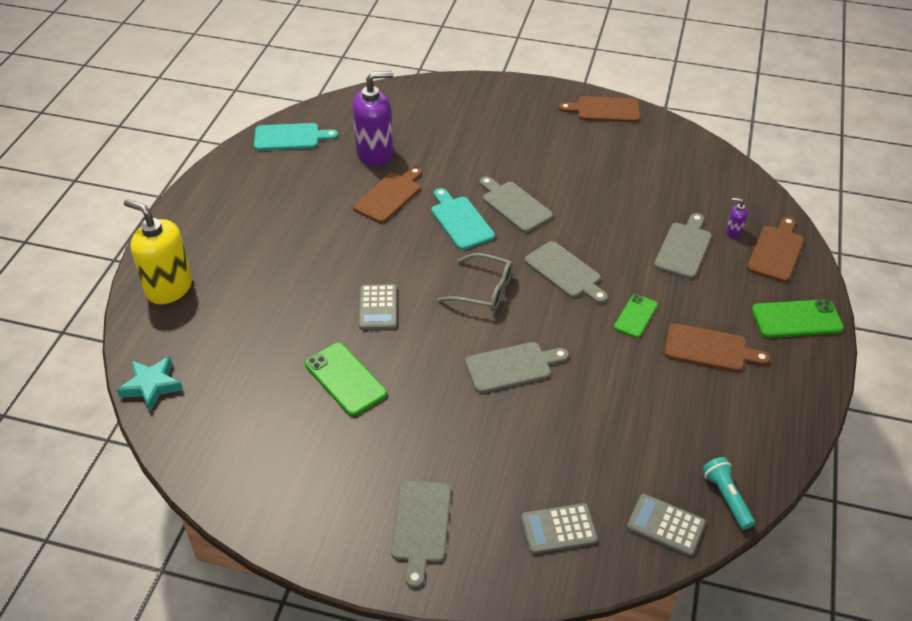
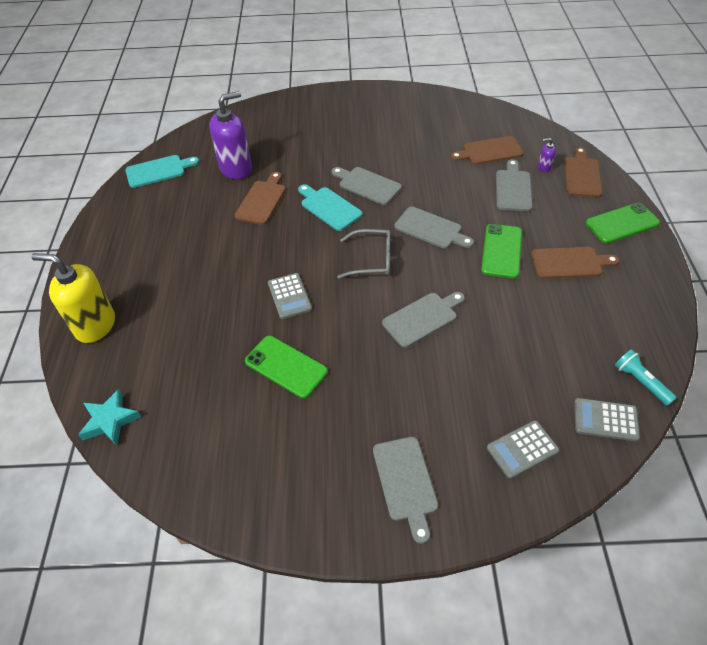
camera: 15 degrees left, 5 degrees up
brown cutting board [559,96,640,122] -> brown cutting board moved to [450,136,524,165]
green phone [614,294,658,338] -> green phone [481,224,522,278], size x1.54

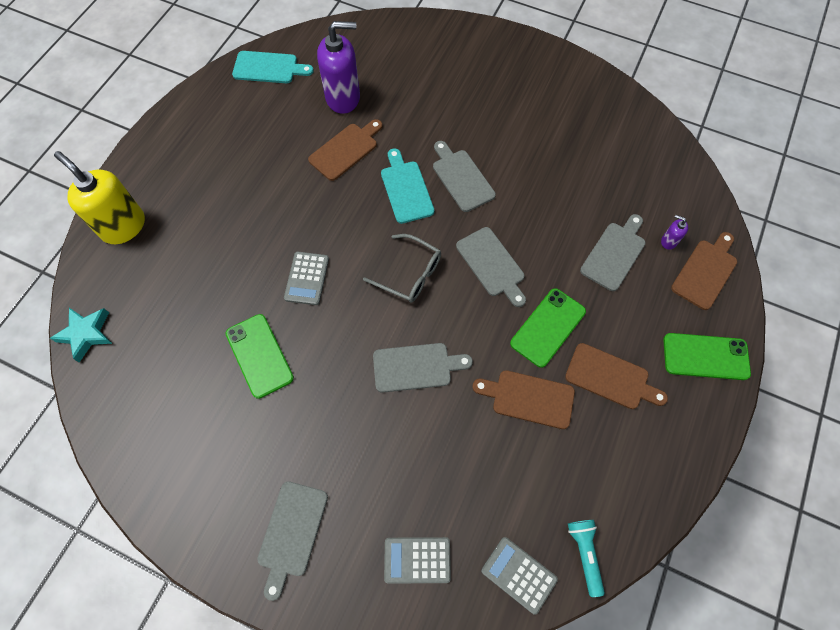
camera: 25 degrees right, 15 degrees up
brown cutting board [450,136,524,165] -> brown cutting board moved to [472,370,575,429]

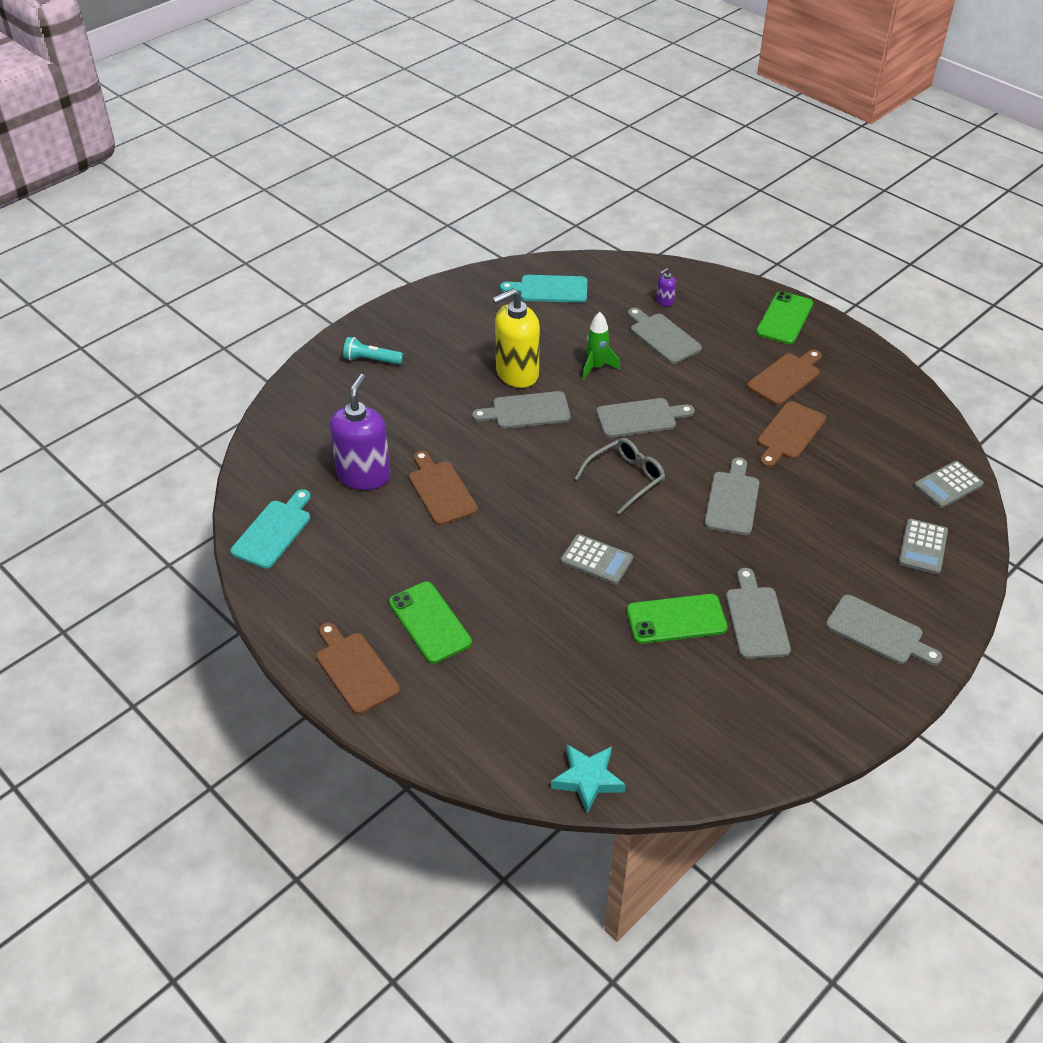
camera: 70 degrees left, 20 degrees down
yellow soap dispenser [54,151,145,244] -> yellow soap dispenser moved to [492,288,540,388]
turquoise cutting board [381,148,435,224] -> turquoise cutting board moved to [500,275,587,303]
green phone [510,288,586,368] -> green phone moved to [389,581,472,664]
turquoise flashlight [568,520,605,597] -> turquoise flashlight moved to [343,337,403,365]
brown cutting board [671,232,737,310] -> brown cutting board moved to [316,623,400,714]
none -> green rocket [582,312,620,380]
none -> grey cutting board [726,568,791,659]

